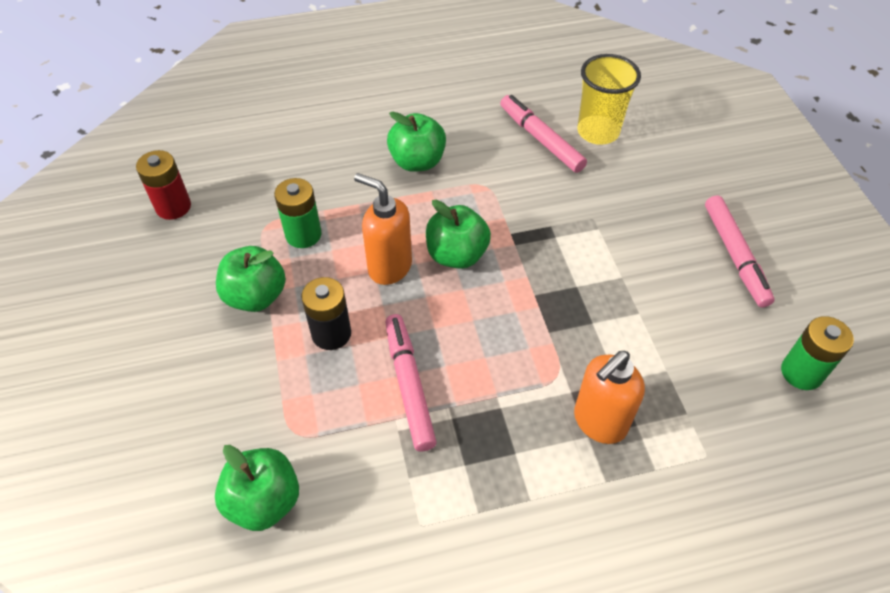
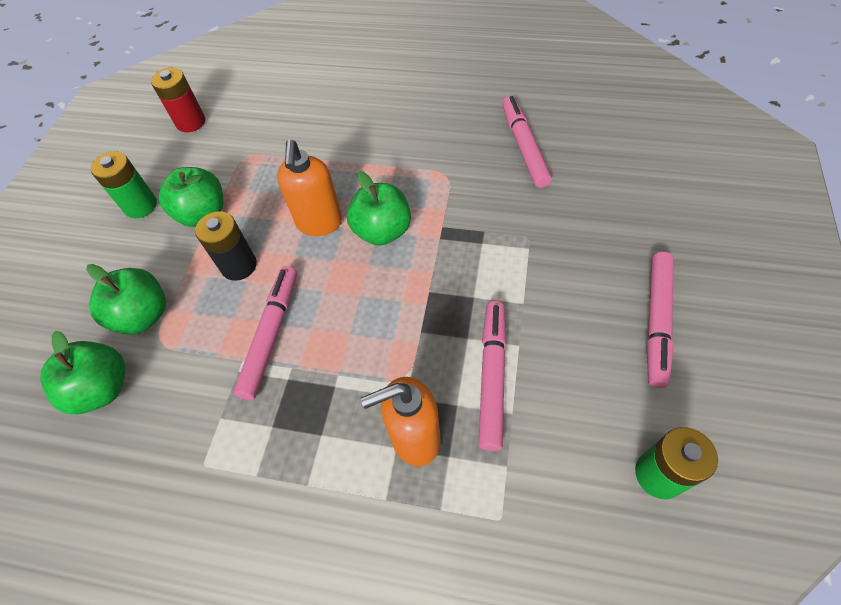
camera: 30 degrees right, 5 degrees up
green battery [274,178,322,248] -> green battery moved to [91,151,157,218]
orange soap dispenser [354,173,412,285] -> orange soap dispenser turned 150 degrees counterclockwise [277,139,342,236]
green apple [387,112,446,172] -> green apple moved to [86,264,166,335]
yellow cup [577,54,641,145] -> none
none -> pink marker [478,301,507,451]

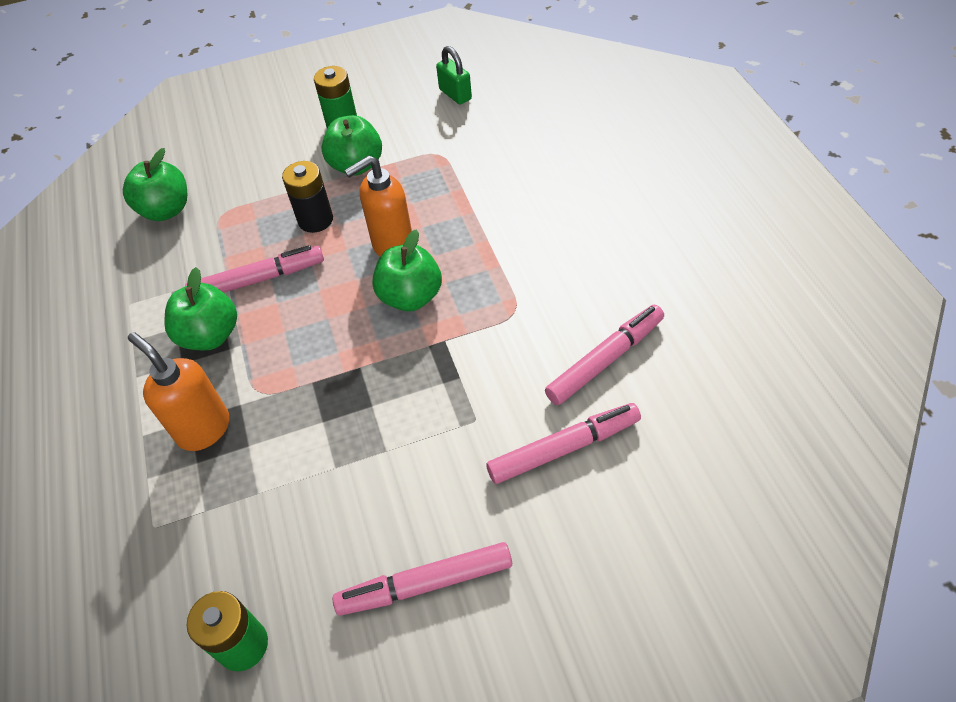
camera: 60 degrees right, 5 degrees down
green apple [86,264,166,335] -> green apple moved to [165,267,237,351]
red battery [151,68,205,132] -> green padlock [436,46,472,105]
pink marker [478,301,507,451] -> pink marker moved to [486,403,641,484]

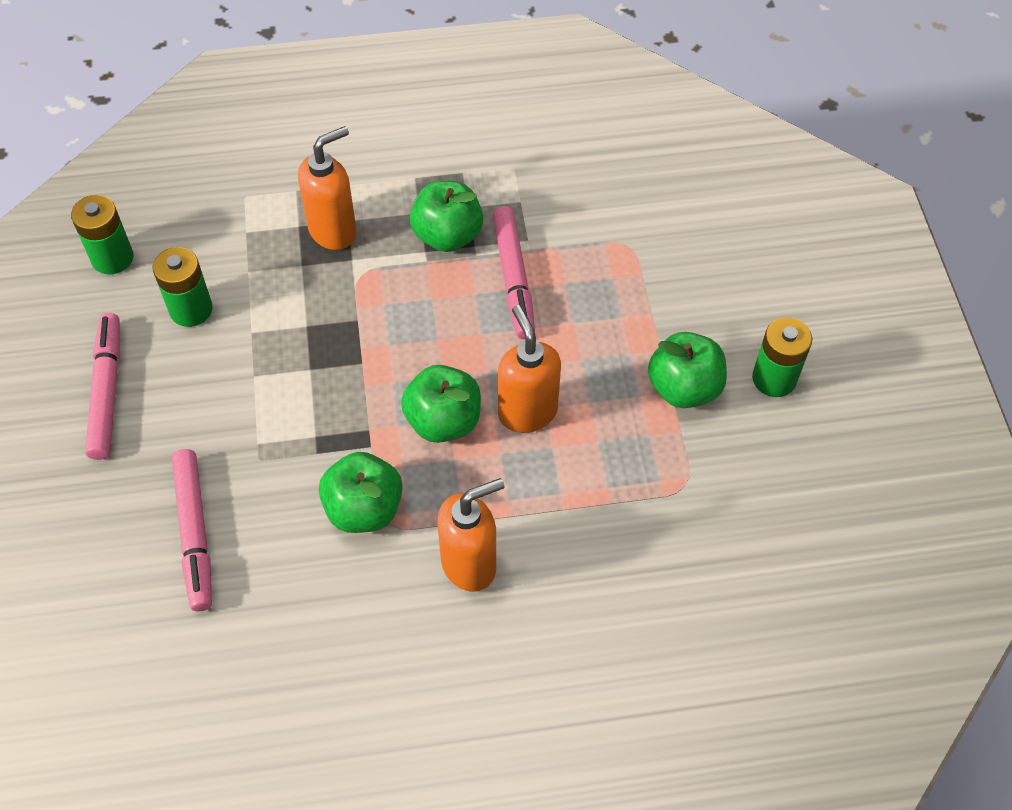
camera: 95 degrees right, 5 degrees up
green apple [123,148,187,221] -> green apple moved to [319,452,403,533]
black battery [282,161,333,233] -> none
green padlock [436,46,472,105] -> none
pink marker [545,305,664,405] -> none
none -> green battery [153,247,213,327]
none -> orange soap dispenser [437,478,505,592]

